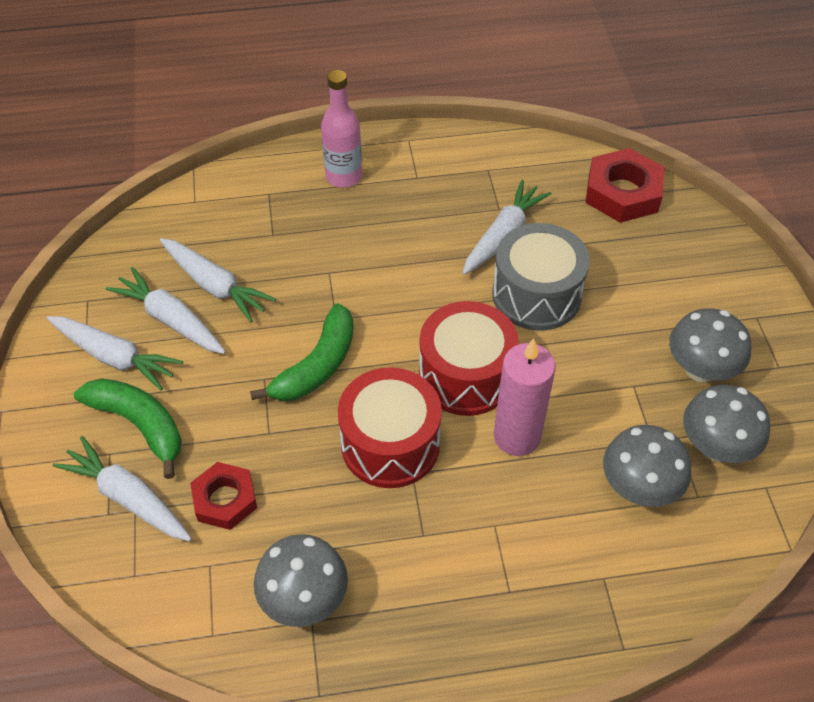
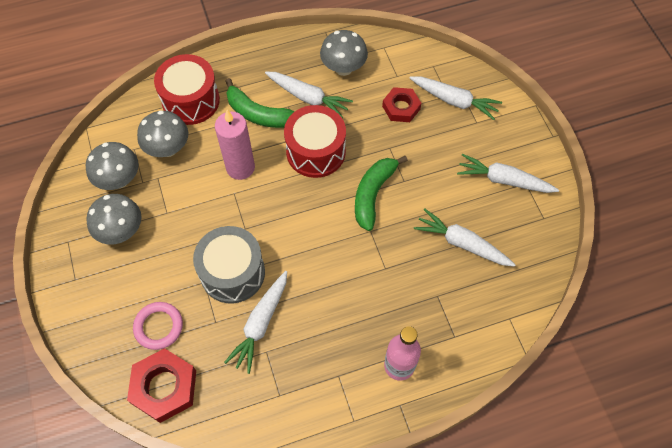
camera: 170 degrees right, 10 degrees up
green banana [74,378,182,479] -> green banana moved to [226,78,295,128]
white carrot [106,267,226,354] -> white carrot moved to [265,72,353,118]
red drum [419,301,519,416] -> red drum moved to [154,54,220,125]
none -> pink ring [133,302,183,350]

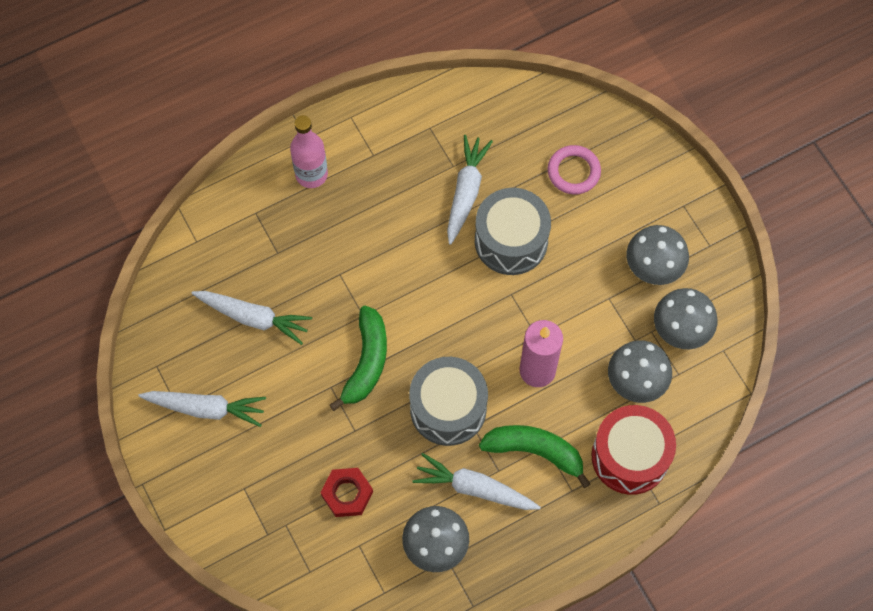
camera: 170 degrees right, 5 degrees up
red nut [127,348,196,423] -> none
red drum [284,105,346,178] -> grey drum [409,357,488,446]
white carrot [410,76,502,120] -> none

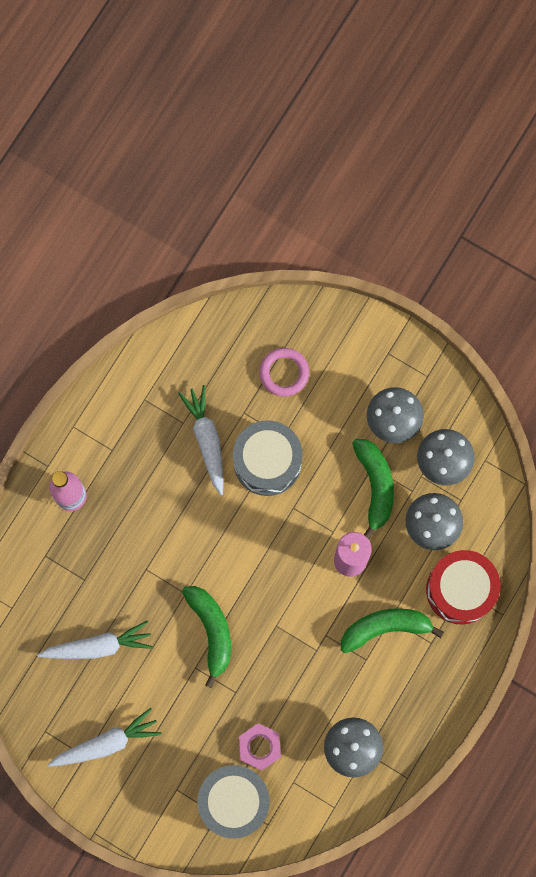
camera: 30 degrees left, 10 degrees up
red nut [320,468,373,517] -> pink nut [239,723,281,770]
grey drum [409,357,488,446] -> grey drum moved to [198,765,270,839]
white carrot [413,453,541,510] -> none
none -> green banana [352,439,394,540]

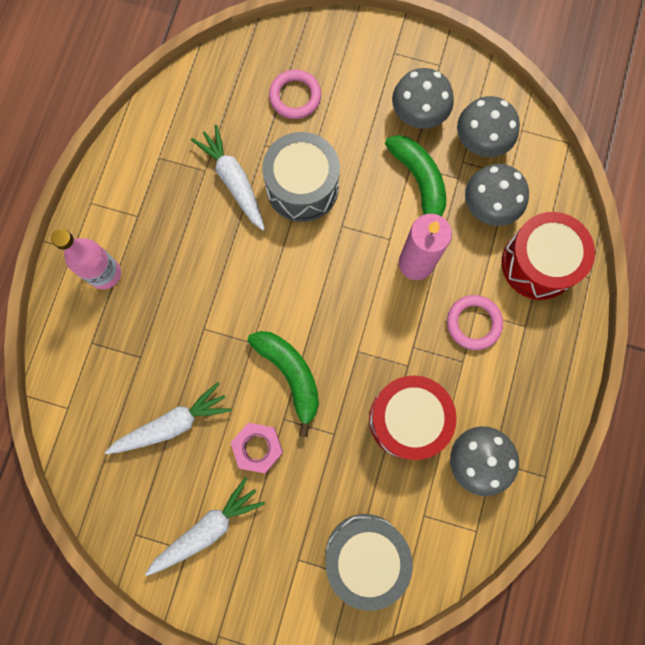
camera: 15 degrees left, 0 degrees up
pink nut [239,723,281,770] -> pink nut moved to [231,423,283,473]
green banana [341,608,444,653] -> pink ring [447,295,503,350]
none -> red drum [369,375,457,460]

